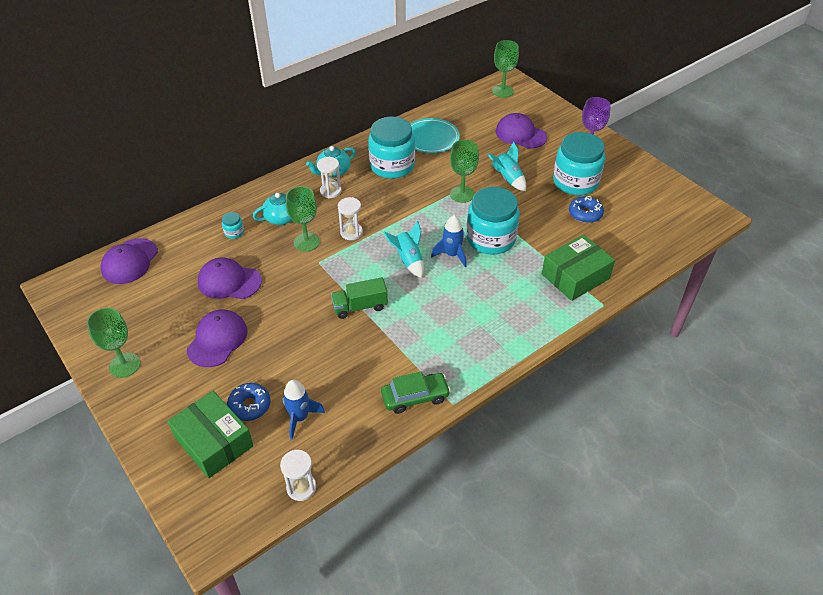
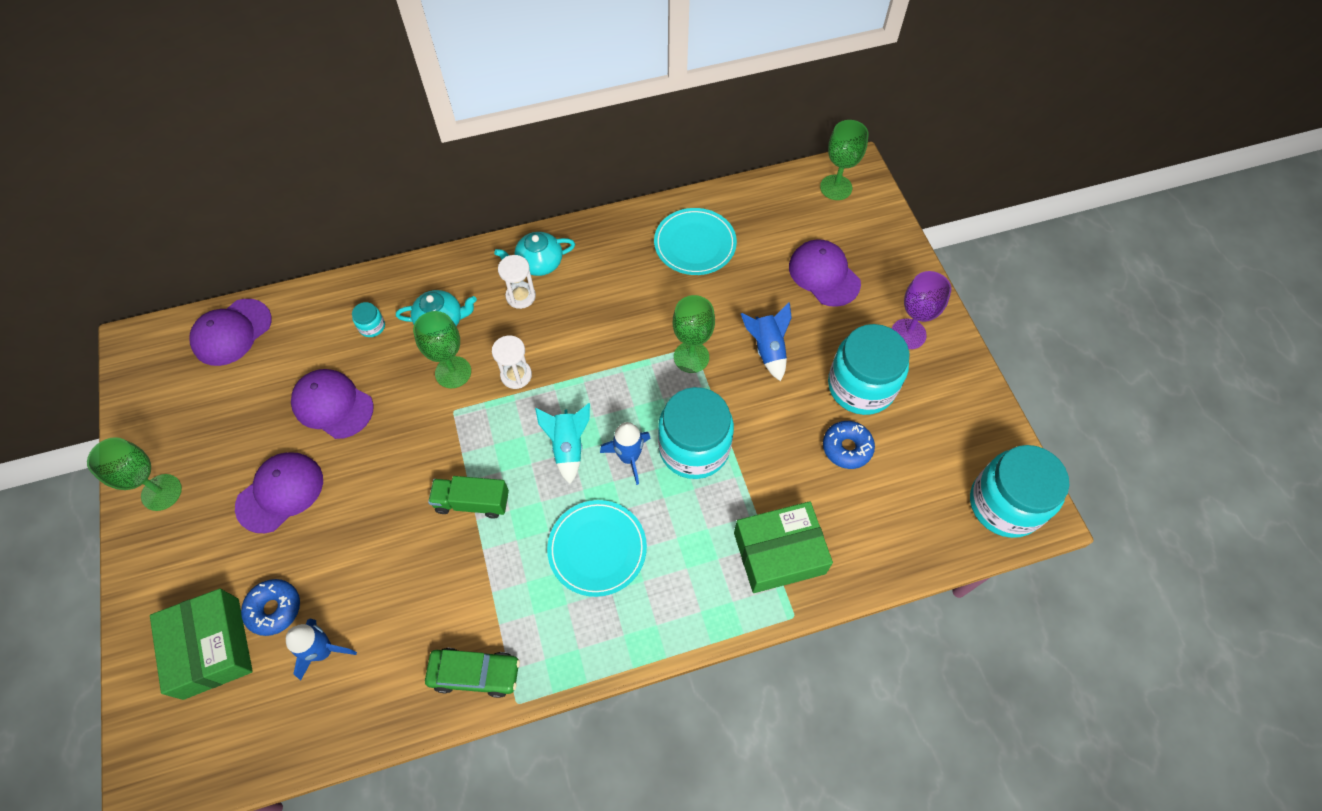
camera: 20 degrees right, 15 degrees up
white hourglass [280,450,316,501] -> none
turquoise jar [368,117,415,179] -> turquoise jar moved to [970,445,1069,538]
turquoise rocket [487,141,526,191] -> blue rocket [741,302,792,381]
none -> turquoise plate [547,500,647,597]

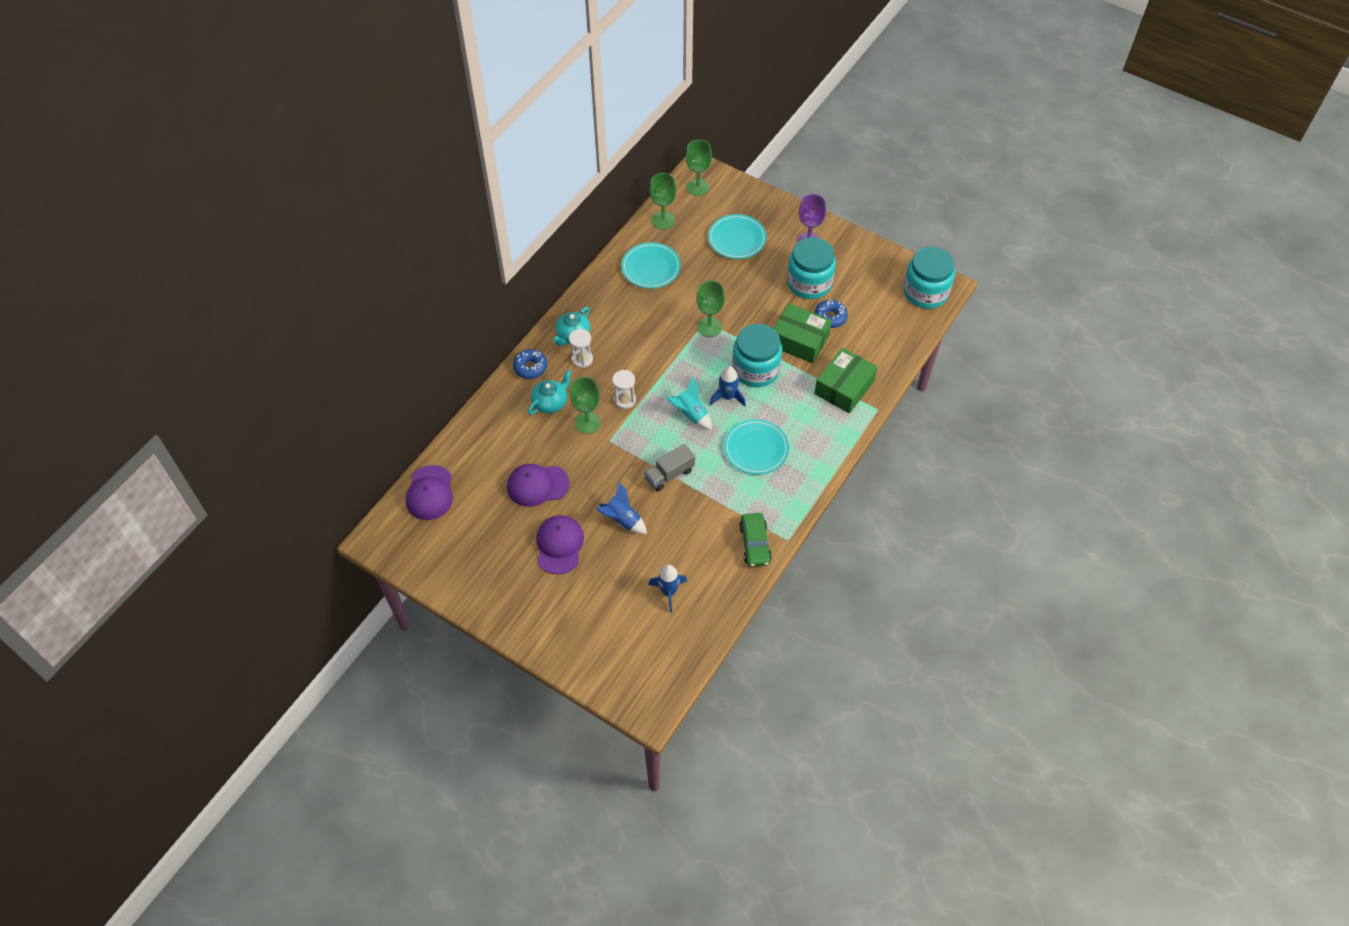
camera: 40 degrees left, 5 degrees down
green goblet [87,437,182,511] -> green goblet moved to [650,173,676,230]
green box [150,589,253,700] -> green box moved to [773,303,832,363]
blue donut [241,579,300,636] -> blue donut moved to [513,349,547,379]
turquoise jar [352,302,385,337] -> none
green car [425,648,520,698] -> green car turned 120 degrees clockwise [739,513,772,567]
green truck [428,476,509,518] -> grey truck [644,444,695,492]
blue rocket [741,302,792,381] -> blue rocket moved to [596,482,647,534]
purple cap [789,239,861,307] -> turquoise plate [708,214,767,259]

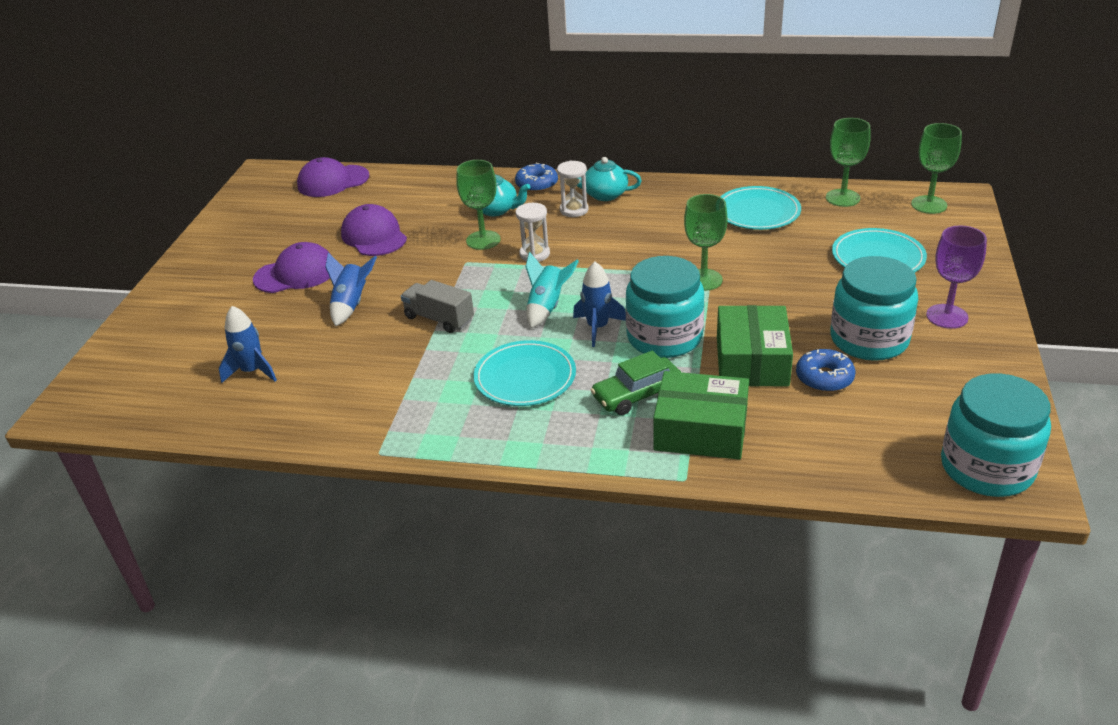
camera: 70 degrees right, 20 degrees down
green car [739,513,772,567] -> green car moved to [591,351,681,415]

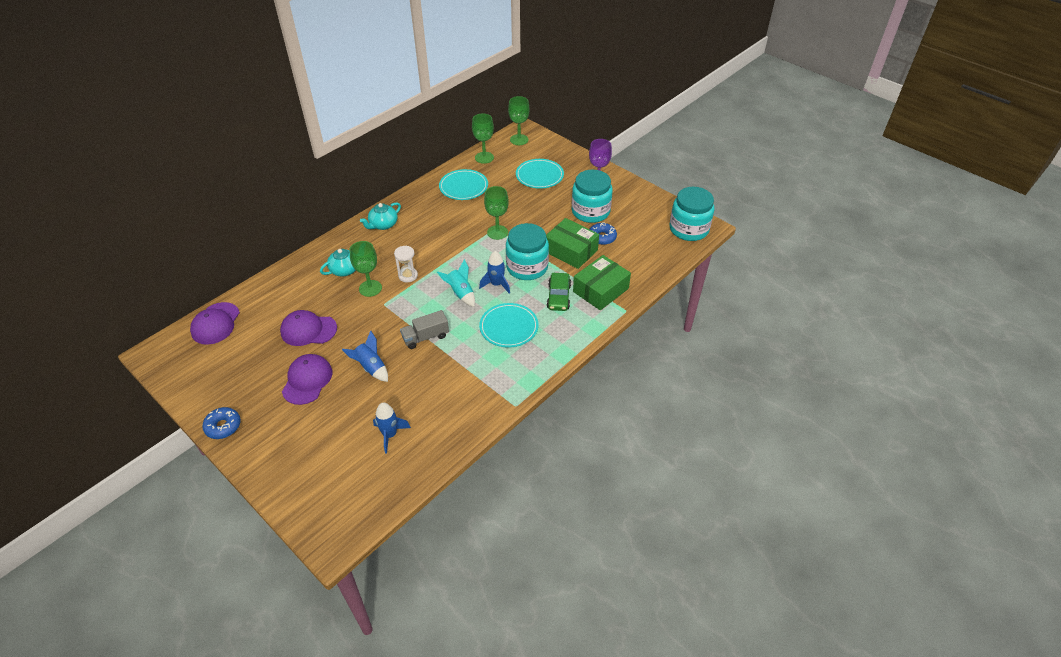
camera: 60 degrees left, 10 degrees up
blue donut [515,163,558,192] -> blue donut moved to [202,407,241,439]
white hourglass [557,161,588,217] -> none

